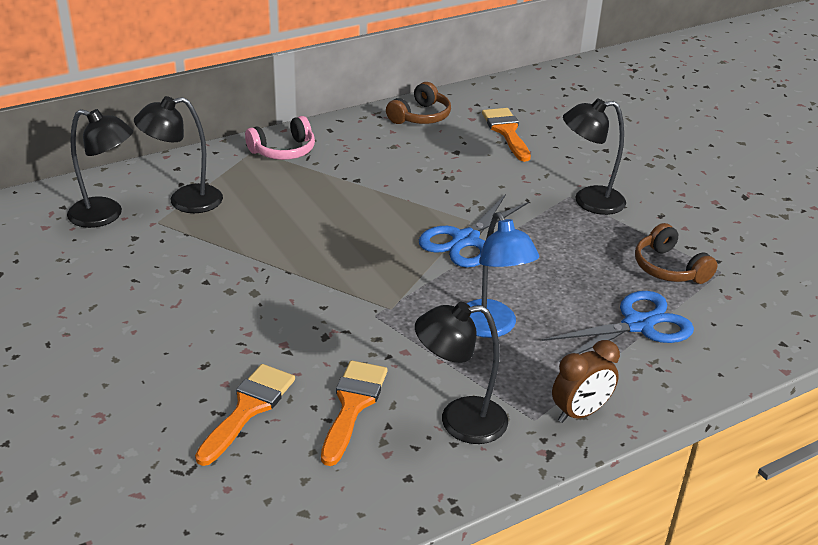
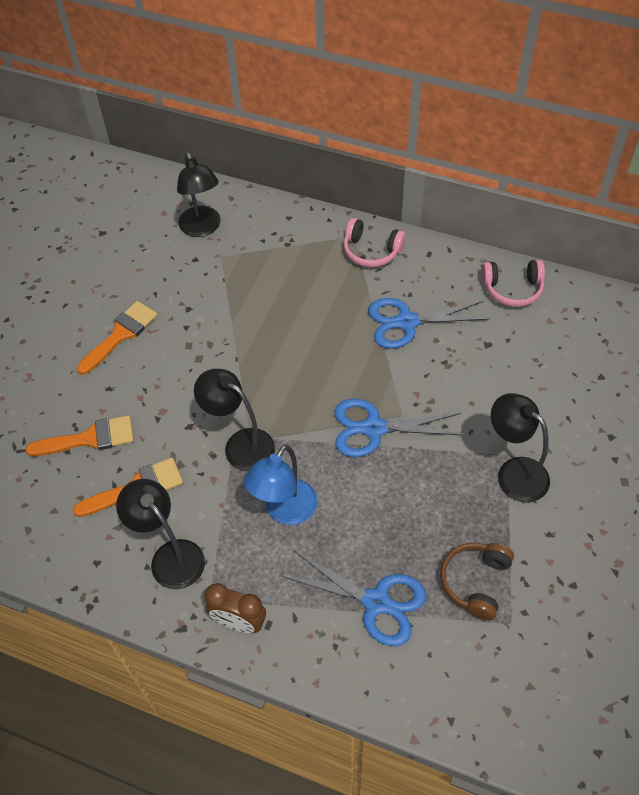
camera: 55 degrees right, 20 degrees up
black lamp [134,96,223,213] -> black lamp moved to [194,369,275,471]
brown headphones [386,82,451,124] -> pink headphones [481,260,545,307]
orange brush [482,108,531,162] -> orange brush moved to [77,301,158,375]
none -> blue scissors [368,298,490,349]

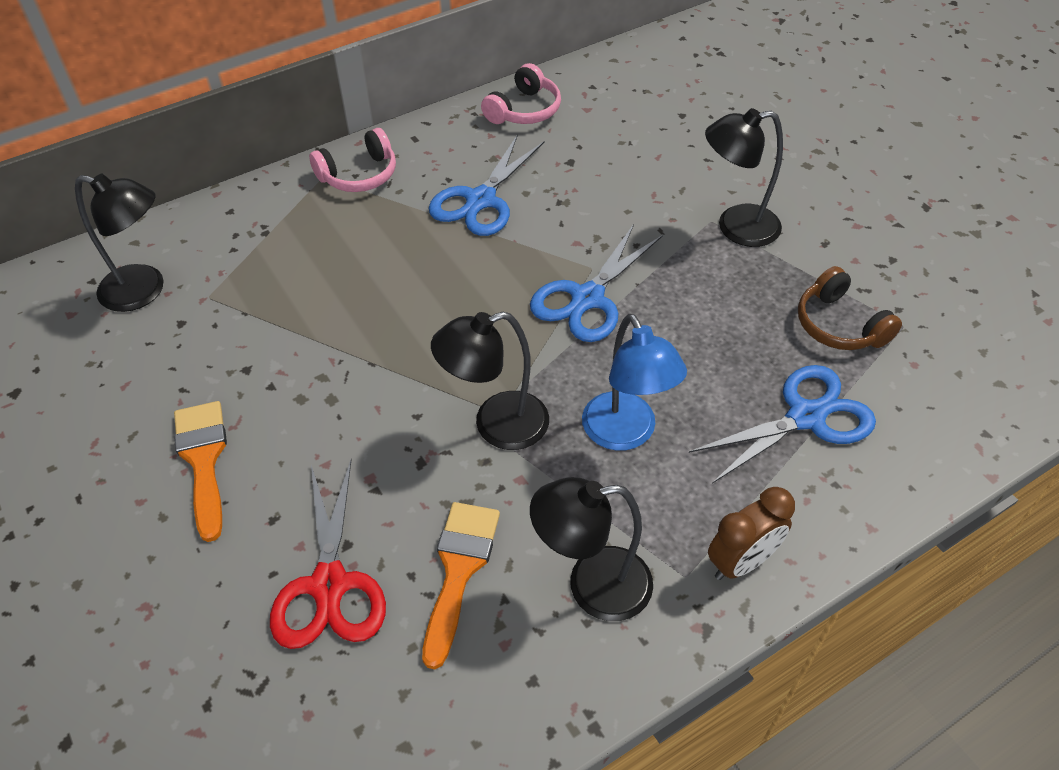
camera: 55 degrees left, 5 degrees down
orange brush [26,415,134,456] -> red scissors [270,459,386,649]

